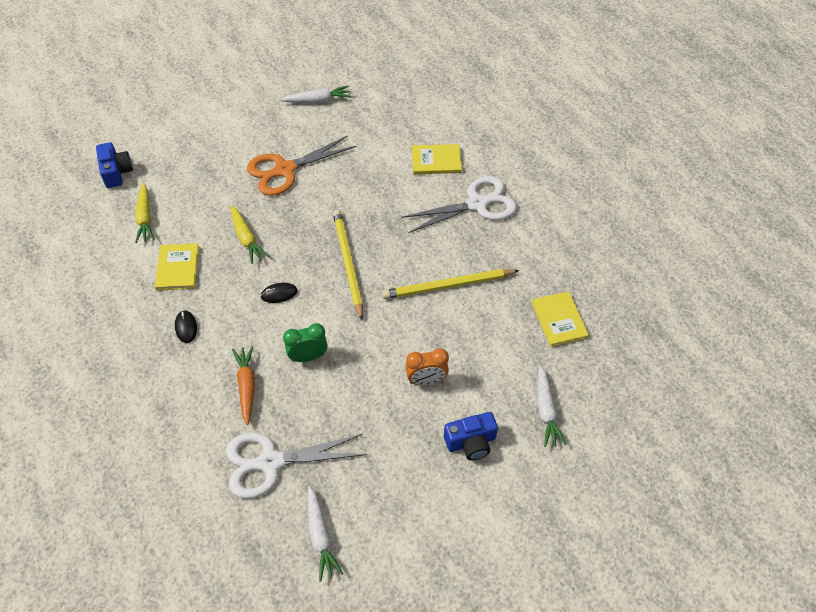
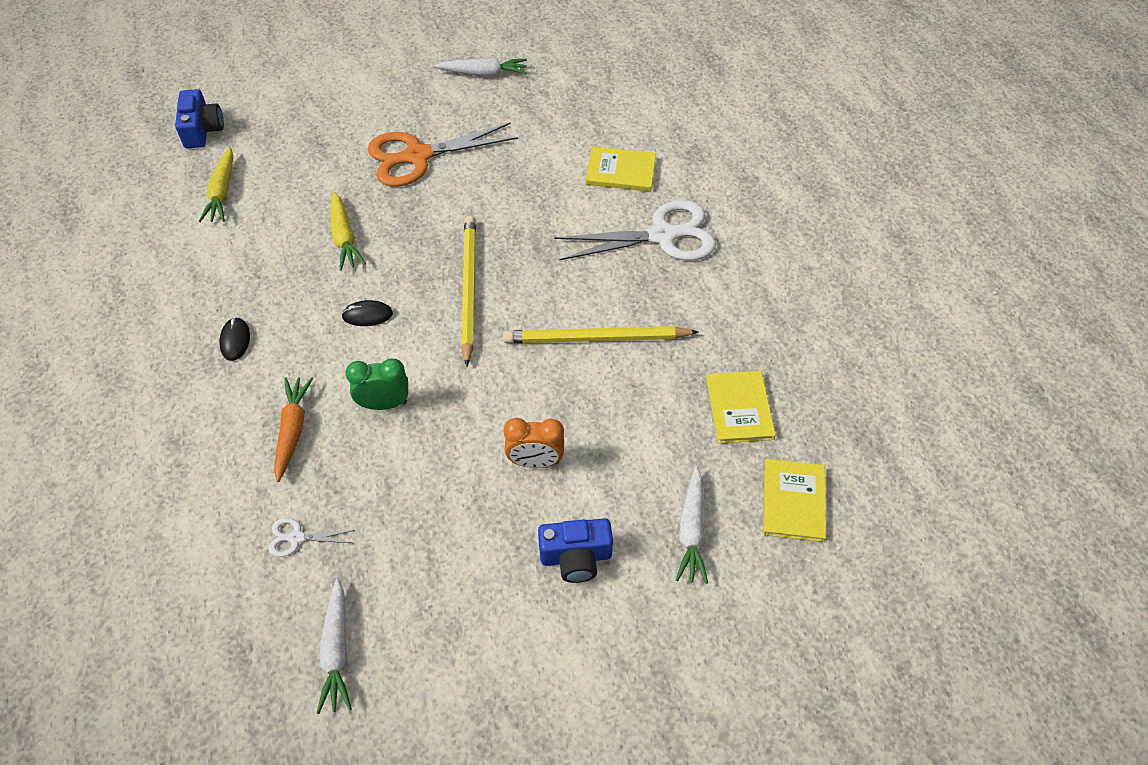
camera: 10 degrees right, 0 degrees up
yellow book [155,243,199,290] -> yellow book moved to [763,459,826,542]
white scissors [226,433,367,499] -> white scissors [269,518,355,557], size x0.44

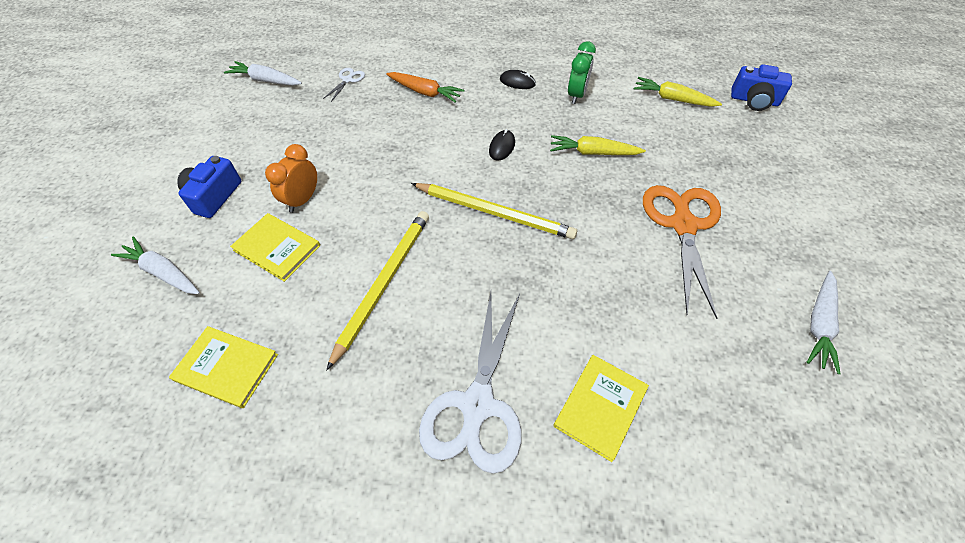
camera: 115 degrees right, 0 degrees up
green clock [345,358,408,410] -> green clock moved to [568,41,596,104]
yellow book [763,459,826,542] -> yellow book moved to [230,213,320,282]

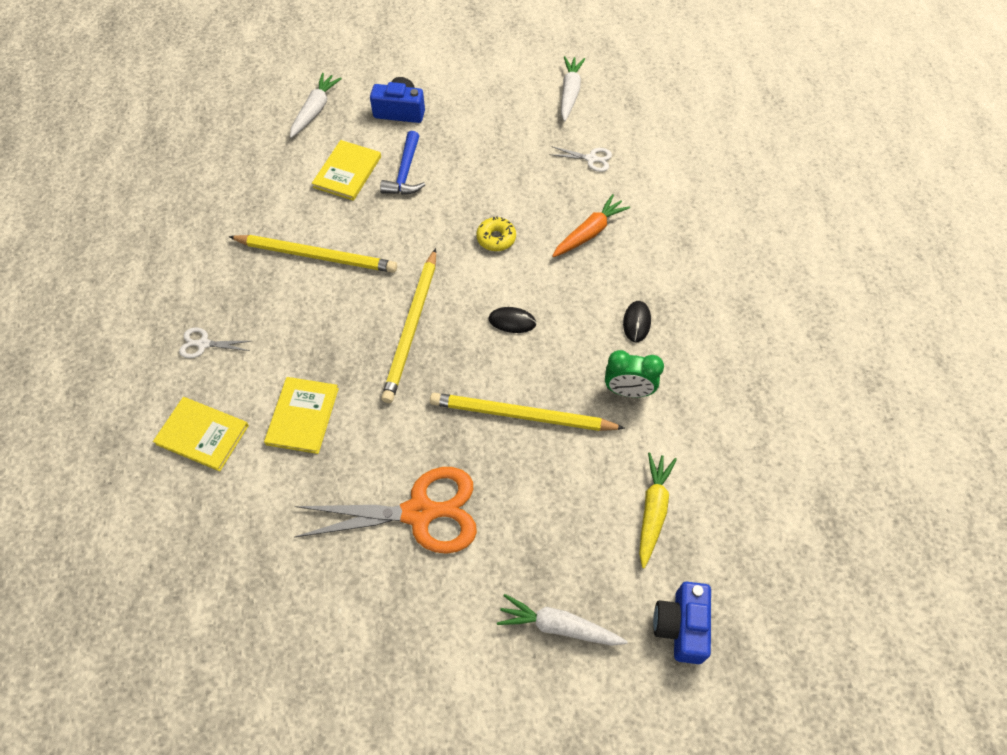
camera: 80 degrees right, 5 degrees up
yellow book [169,326,278,408] -> yellow book moved to [264,377,339,454]
orange clock [265,144,317,213] -> blue hammer [380,131,425,195]
orange carrot [386,72,464,103] -> orange carrot turned 150 degrees counterclockwise [552,194,630,257]
white scissors [419,292,522,474] -> white scissors [179,328,251,358], size x0.44
yellow carrot [550,135,646,155] -> yellow pencil [430,393,625,431]
white carrot [807,271,841,374] -> white carrot moved to [497,594,628,646]
none -> yellow donut [476,216,516,251]

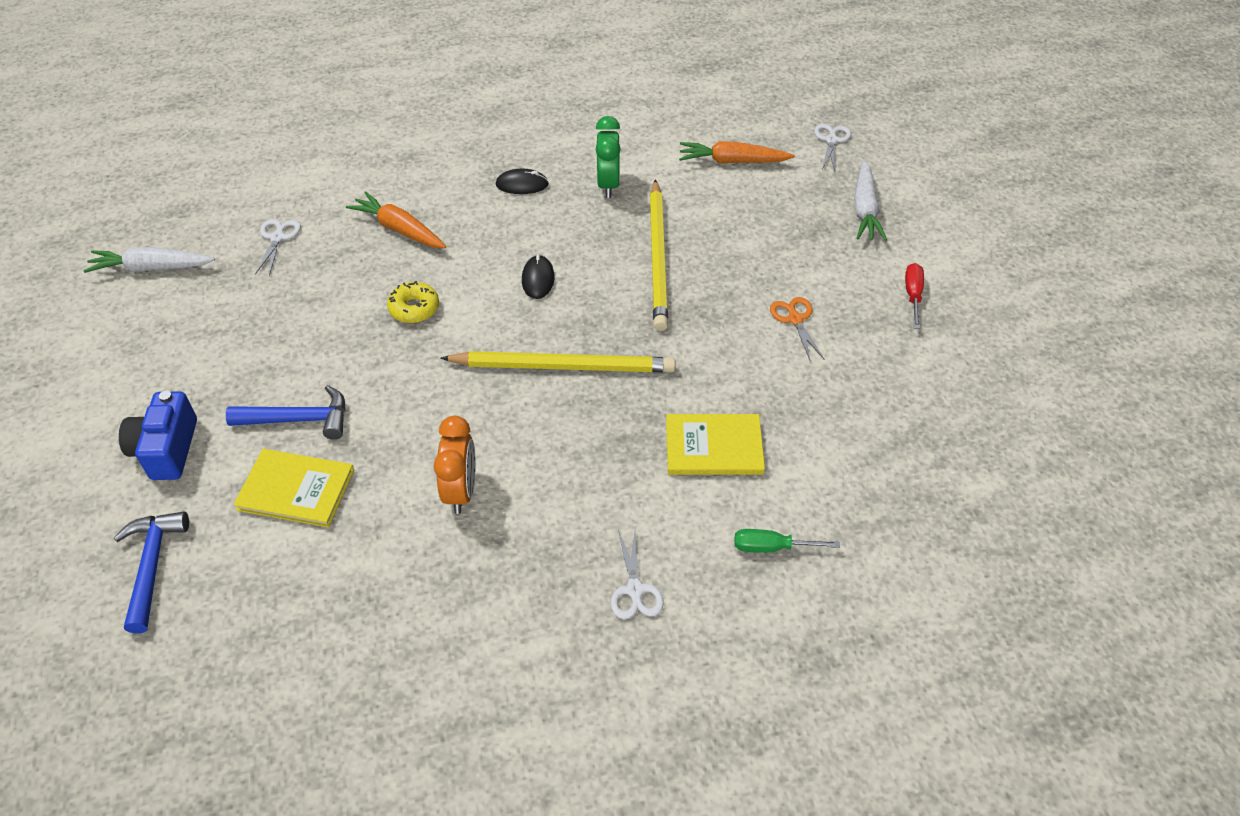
camera: 100 degrees left, 10 degrees down
yellow book [153,397,249,471] -> green screwdriver [734,529,840,552]
yellow pencil [229,235,397,273] -> orange clock [434,416,476,514]
white carrot [290,73,342,138] -> blue hammer [114,511,189,634]
orange scissors [295,467,477,554] -> orange scissors [770,297,825,362], size x0.44
yellow carrot [639,452,677,568] -> orange carrot [679,141,795,163]
blue camera [653,582,711,664] -> white scissors [814,124,851,171]
none -> red screwdriver [905,263,924,329]

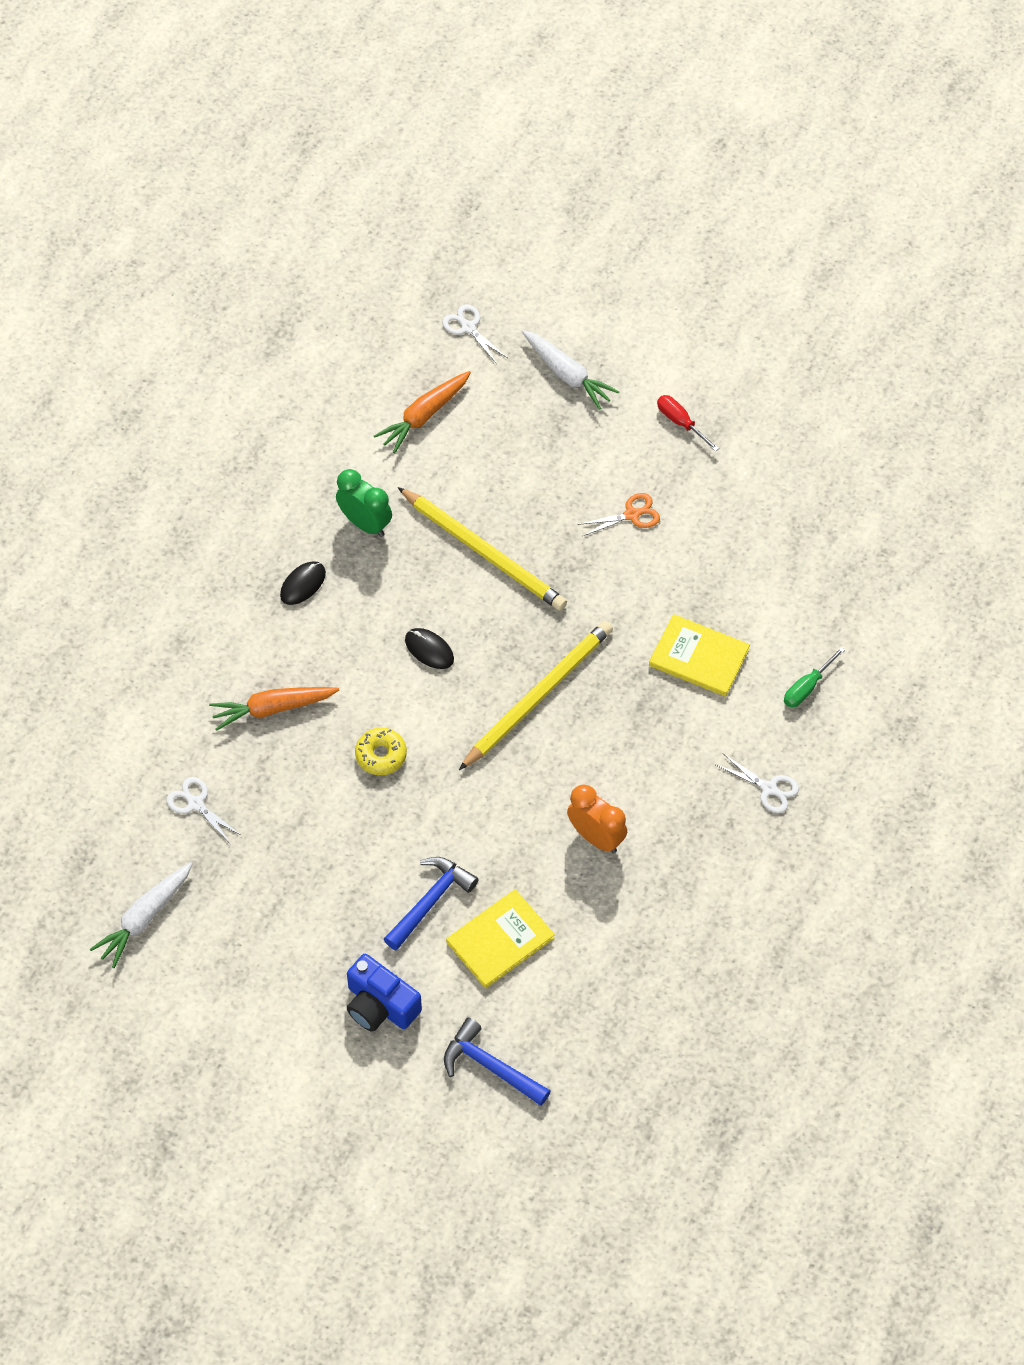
camera: 50 degrees left, 10 degrees up
yellow book [666,414,765,475] -> yellow book turned 75 degrees clockwise [649,614,750,697]
orange scissors [770,297,825,362] -> orange scissors turned 135 degrees clockwise [577,493,660,536]

